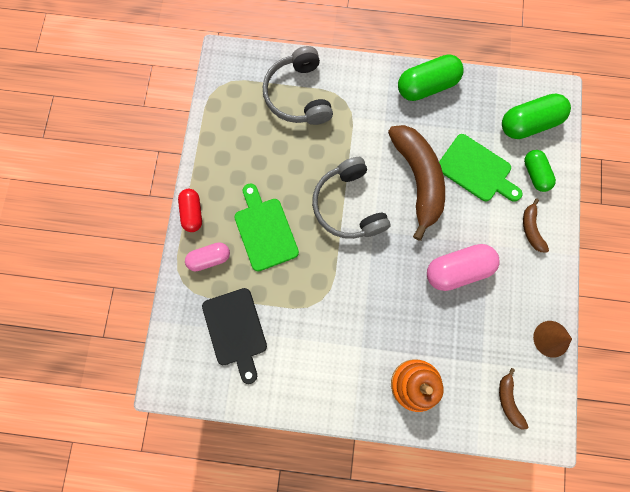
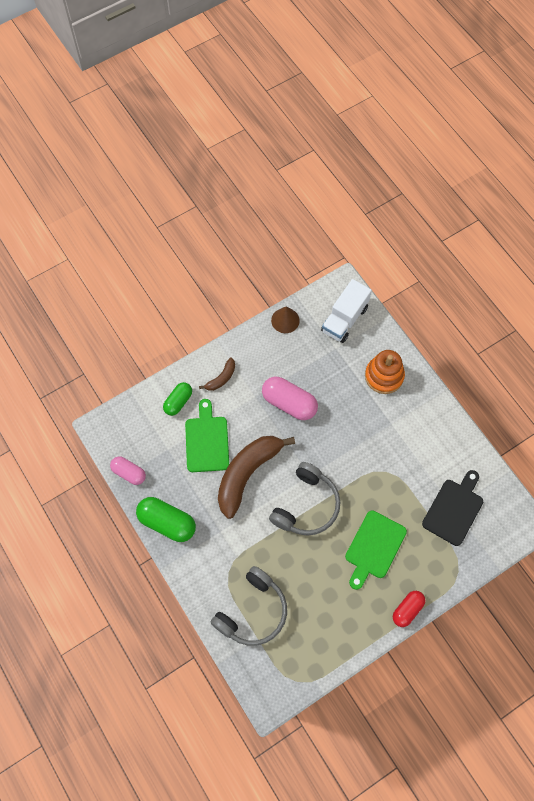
camera: 130 degrees left, 10 degrees down
pink capsule [185,243,230,271] -> pink capsule moved to [110,457,146,485]
brown banana [499,368,528,429] -> white truck [321,279,372,343]
green capsule [502,94,571,139] -> none

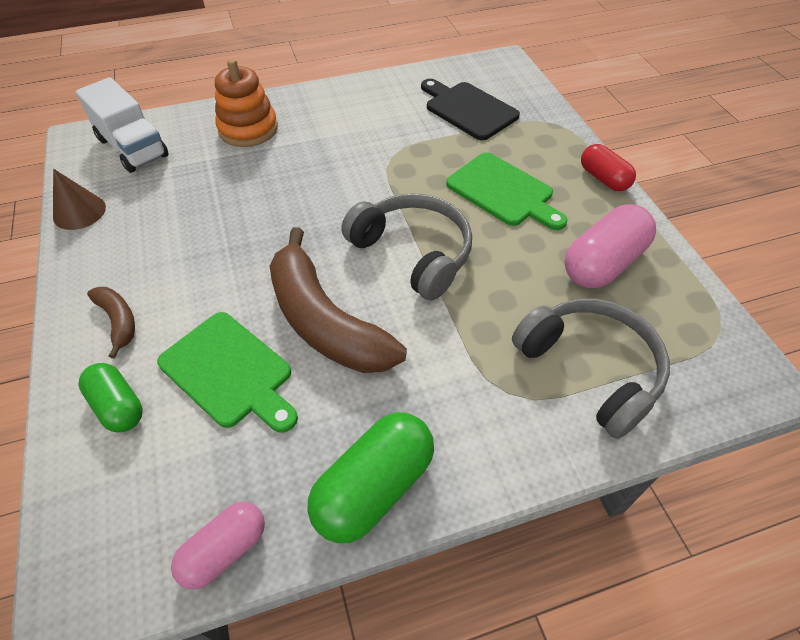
camera: 75 degrees left, 15 degrees down
green cutting board [185,399,229,472] -> green cutting board turned 150 degrees counterclockwise [157,312,298,433]
pink capsule [262,377,318,420] -> pink capsule moved to [565,204,656,288]

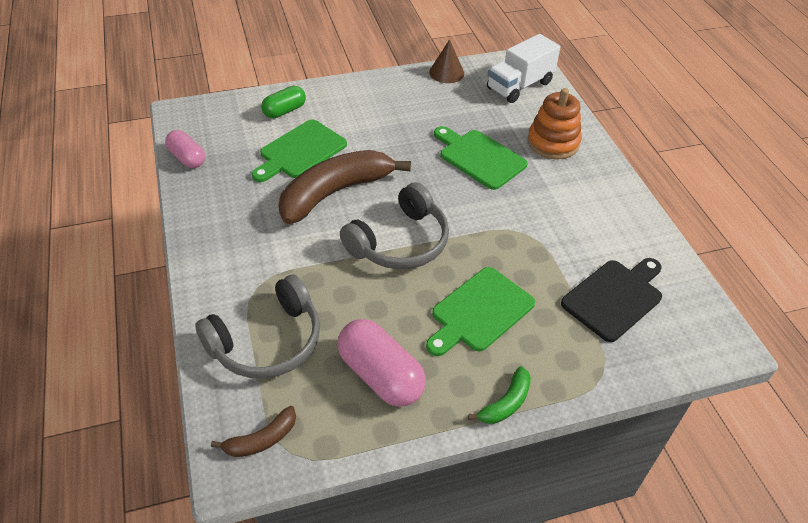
camera: 90 degrees right, 5 degrees down
brown banana [87,287,135,359] -> brown banana moved to [211,406,296,457]
green capsule [307,412,434,543] -> none
red capsule [581,144,636,191] -> green banana [468,366,531,424]
none -> green cutting board [434,126,528,190]

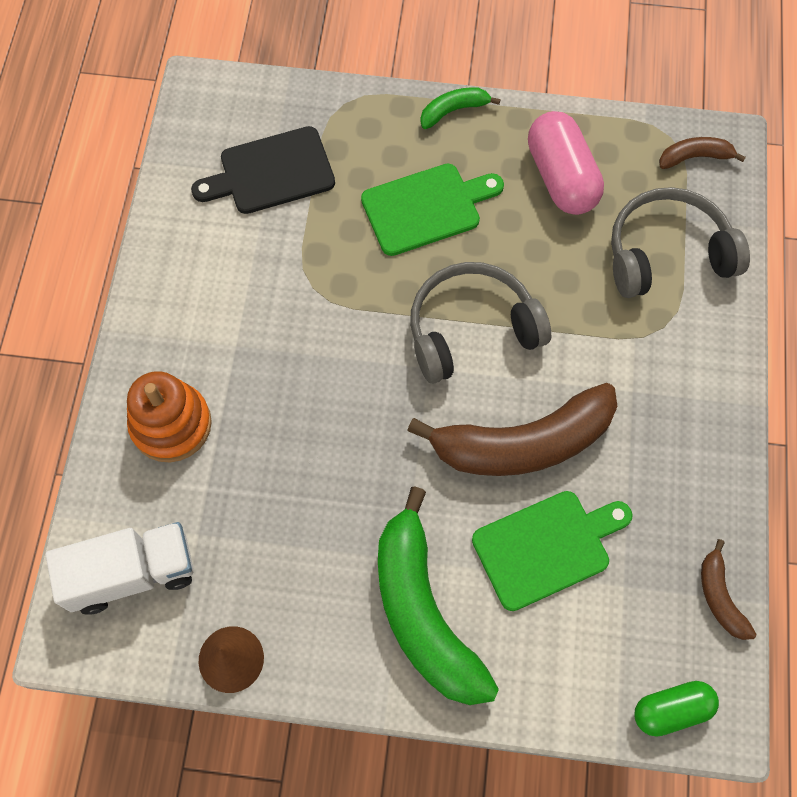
camera: 155 degrees left, 20 degrees up
pink capsule [165,130,205,168] -> brown banana [701,539,757,640]
green capsule [261,86,306,118] -> green capsule moved to [634,681,719,737]
green cutting board [434,126,528,190] -> none
none -> green banana [378,486,499,705]

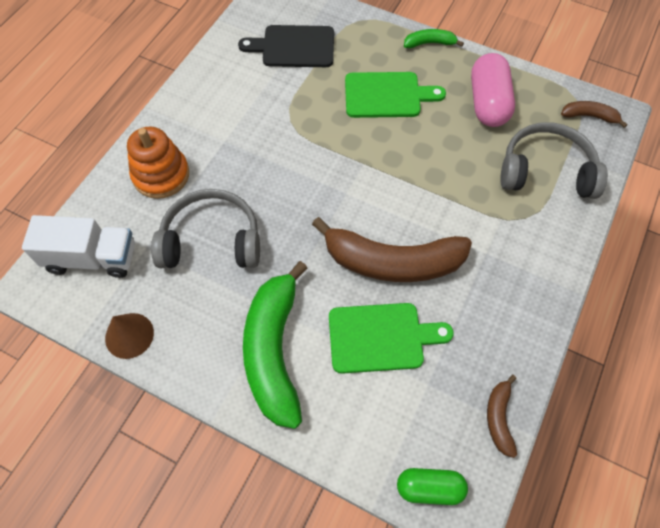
camera: 20 degrees right, 5 degrees down
grey headphones [410,262,551,383] -> grey headphones moved to [151,189,260,268]

